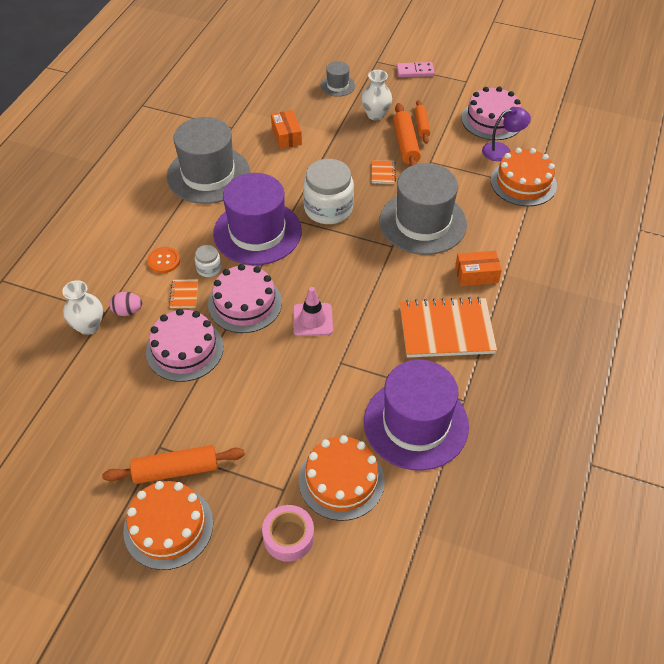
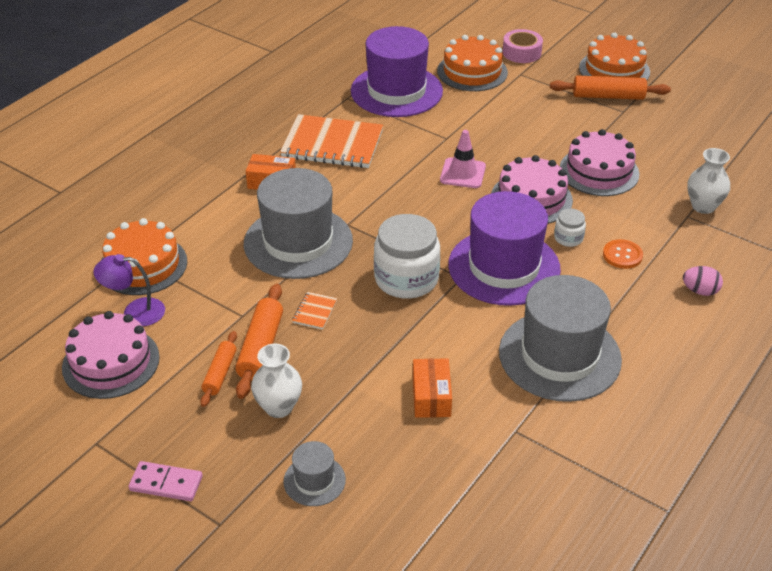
camera: 165 degrees left, 10 degrees down
pink egg [109,292,142,316] -> pink egg moved to [683,266,723,296]
orange notebook [169,279,198,308] -> none

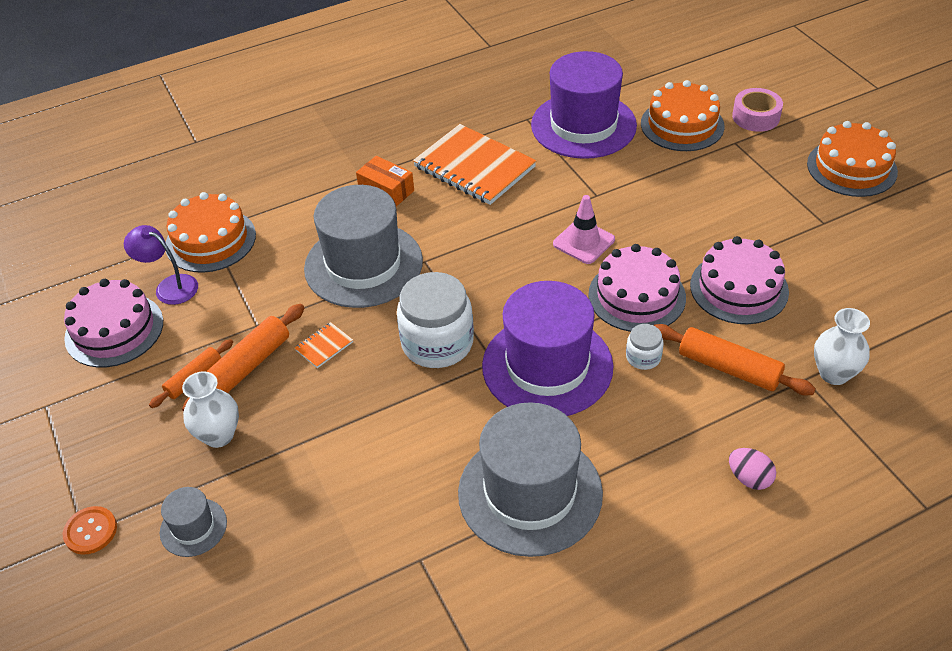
camera: 30 degrees right, 5 degrees up
pink domino [128,461,203,501] -> none
orange box [413,358,452,418] -> none
orange rolling pin [550,76,671,100] -> orange rolling pin moved to [653,324,816,396]
orange button [603,239,643,269] -> orange button moved to [63,506,117,555]

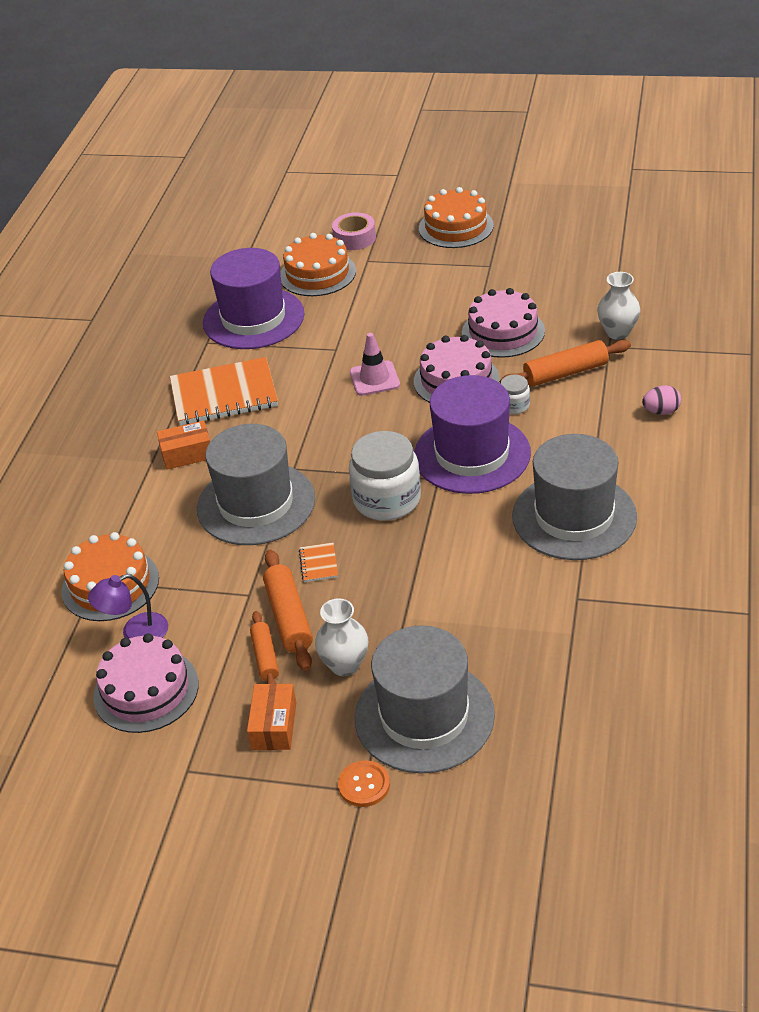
camera: 50 degrees left, 5 degrees down
grey hat [160,487,227,557] -> grey hat [355,625,495,773], size x2.18
none -> orange box [247,684,296,750]

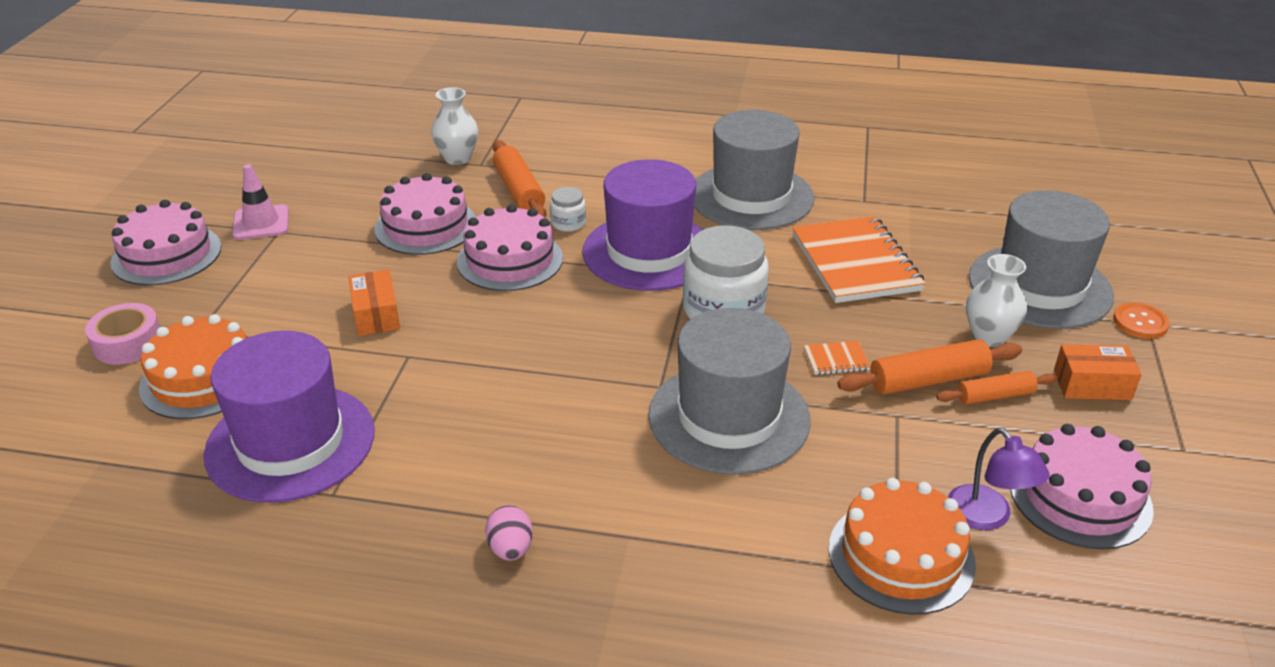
camera: 95 degrees left, 5 degrees down
orange box [157,421,210,470] -> orange box moved to [348,269,400,336]
orange notebook [170,357,278,426] -> orange notebook moved to [792,216,926,303]
pink traffic cone [350,333,400,396] -> pink traffic cone moved to [232,164,289,240]
orange cake [419,187,494,248] -> pink cake [110,200,221,285]
pink egg [642,385,681,415] -> pink egg moved to [485,505,533,561]

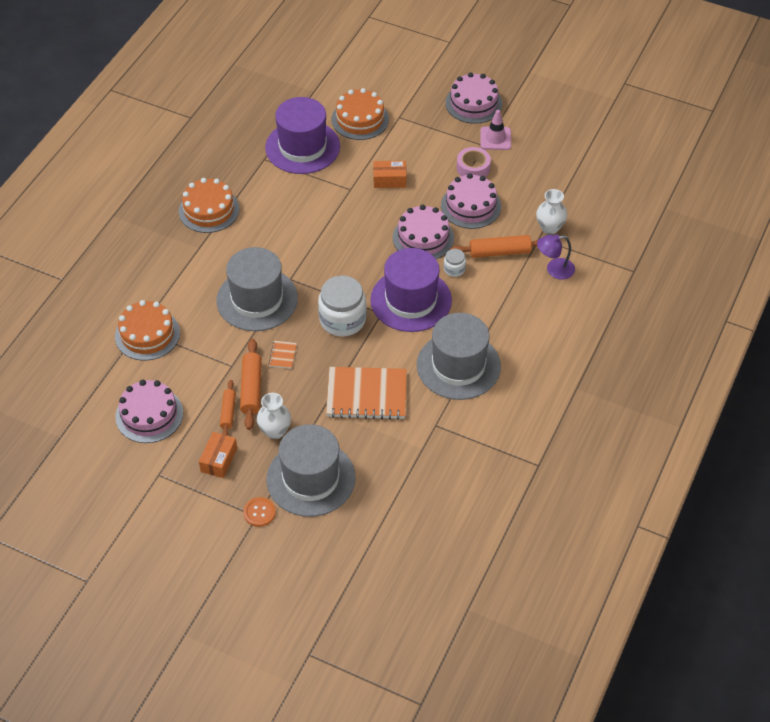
camera: 105 degrees right, 15 degrees up
pink tape [85,303,160,365] -> pink tape moved to [457,147,491,177]
pink egg [485,505,533,561] -> orange cake [179,178,239,233]
purple lamp [948,428,1050,530] -> purple lamp moved to [537,234,575,280]

